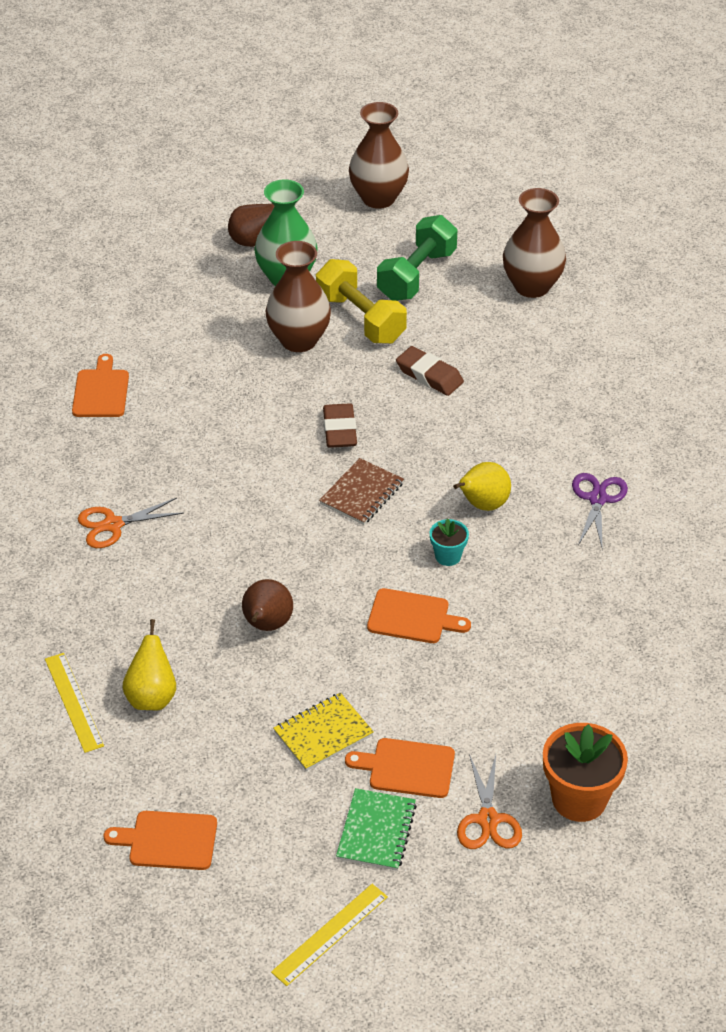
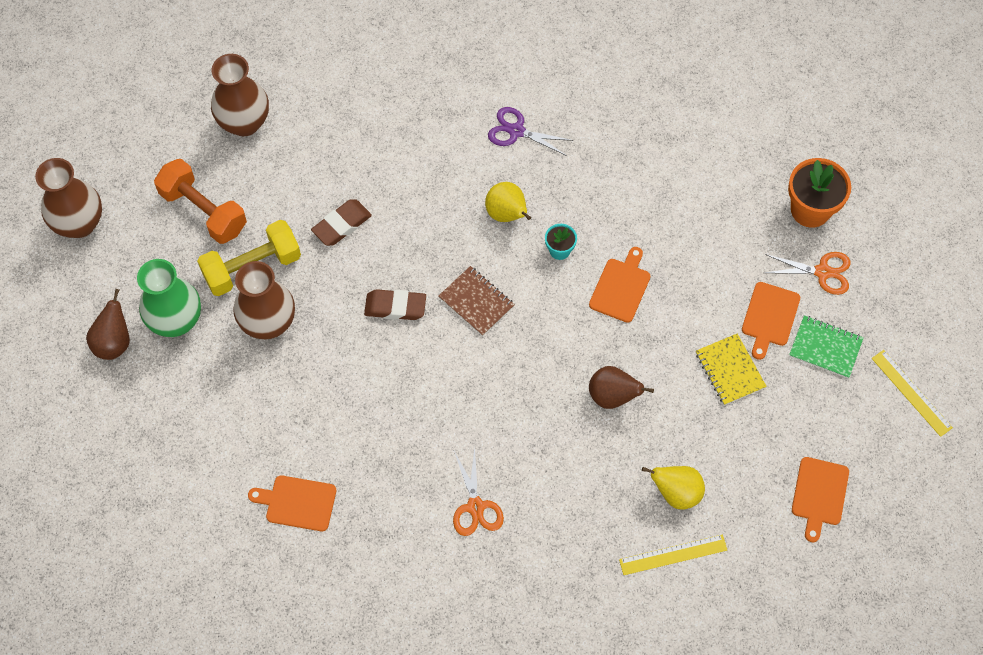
camera: 80 degrees left, 20 degrees up
green dumbbell [377,215,457,301] -> orange dumbbell [154,159,247,244]

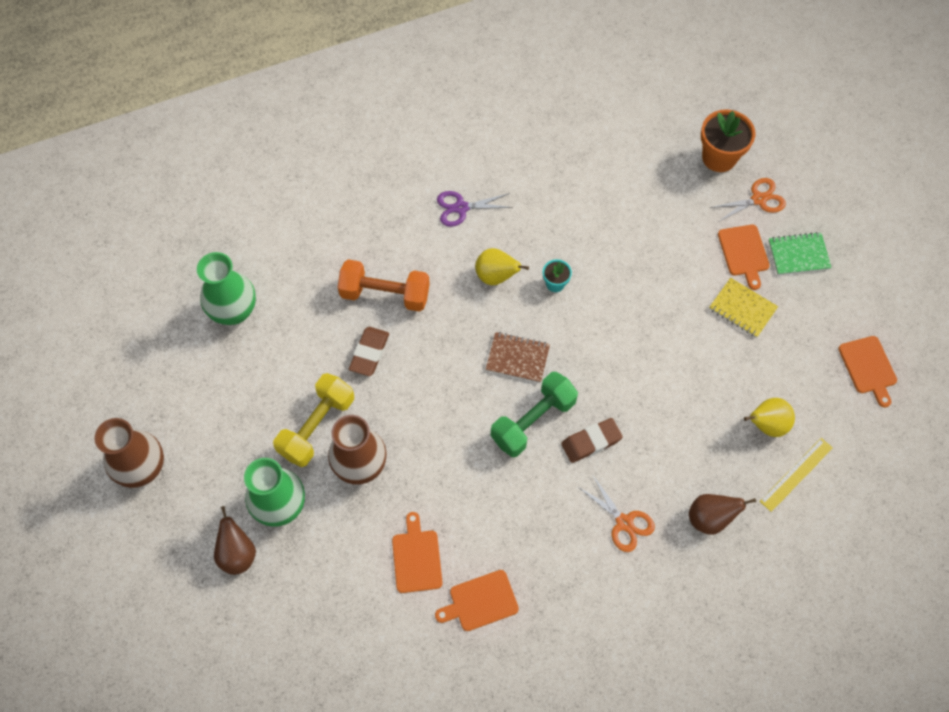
camera: 30 degrees left, 0 degrees up
orange dumbbell [154,159,247,244] -> orange dumbbell moved to [338,259,430,312]
brown vase [211,54,269,136] -> green vase [197,252,256,325]
brown eraser [364,289,426,320] -> brown eraser moved to [561,418,623,463]
orange cutting board [589,247,650,323] -> orange cutting board moved to [392,512,443,593]
brown pear [589,366,654,409] -> brown pear moved to [689,494,756,535]
yellow ruler [872,350,953,437] -> none
none -> green dumbbell [491,372,578,457]

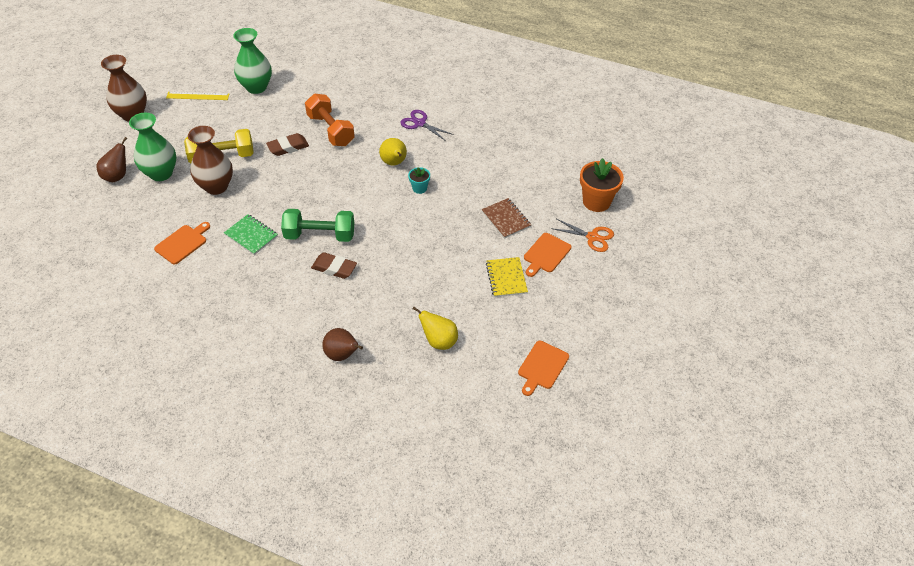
camera: 45 degrees right, 15 degrees down
orange cutting board [435,570,519,631] -> none
brown notebook [486,332,550,383] -> brown notebook moved to [482,198,531,239]
orange scissors [578,474,655,552] -> none
yellow ruler [760,438,833,512] -> yellow ruler moved to [166,92,229,100]
green notebook [769,232,832,275] -> green notebook moved to [224,214,278,255]

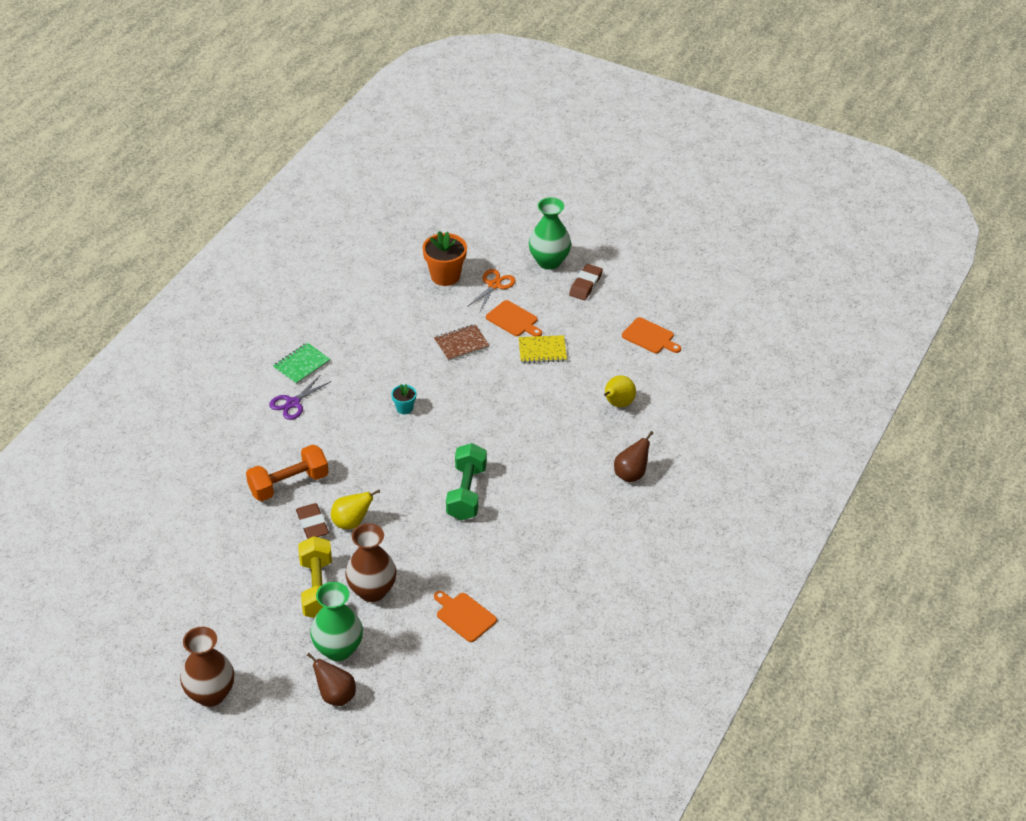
camera: 85 degrees left, 5 degrees down
yellow ruler [166,92,229,100] -> none
green notebook [224,214,278,255] -> green notebook moved to [273,343,330,385]
green vase [233,28,272,94] -> green vase moved to [529,197,571,270]
brown eraser [311,253,357,279] -> brown eraser moved to [569,264,603,300]
yellow pear [379,138,407,165] -> yellow pear moved to [331,490,380,529]

